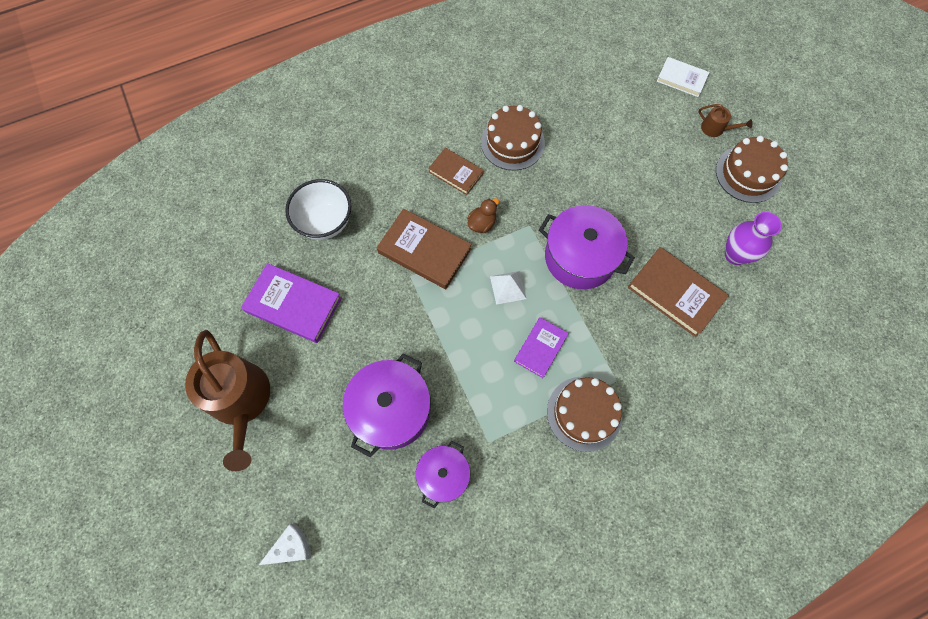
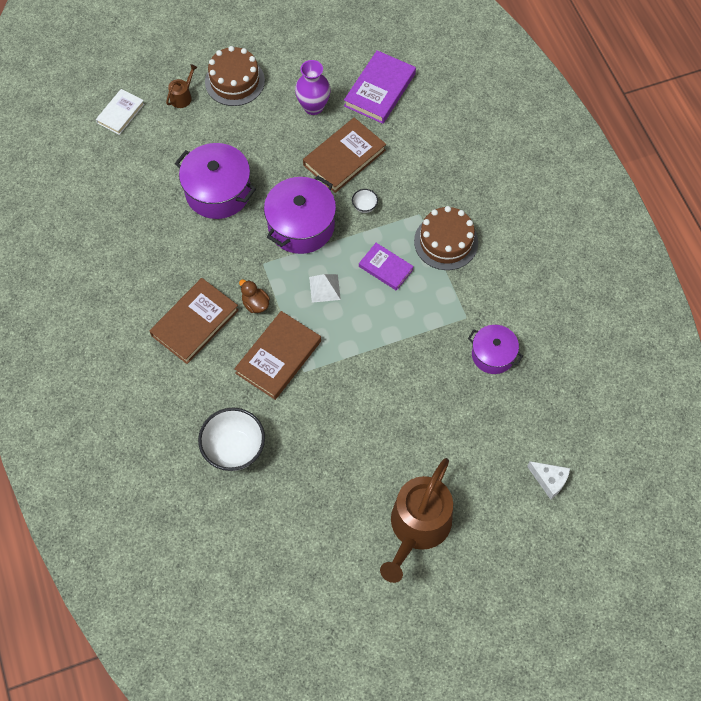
camera: 85 degrees left, 5 degrees down
brown watering can [185,330,270,471] -> brown watering can turned 135 degrees clockwise [380,458,453,583]
purple book [241,263,342,343] -> purple book moved to [344,50,416,124]
white cheese [259,524,311,565] -> white cheese turned 150 degrees clockwise [527,461,570,500]
purple pot [343,353,431,458] -> purple pot moved to [175,143,256,219]
brown book [428,148,484,195] -> brown book [150,278,239,364], size x1.62
brown cake [481,105,545,171] -> none
none -> white bowl [352,189,378,213]

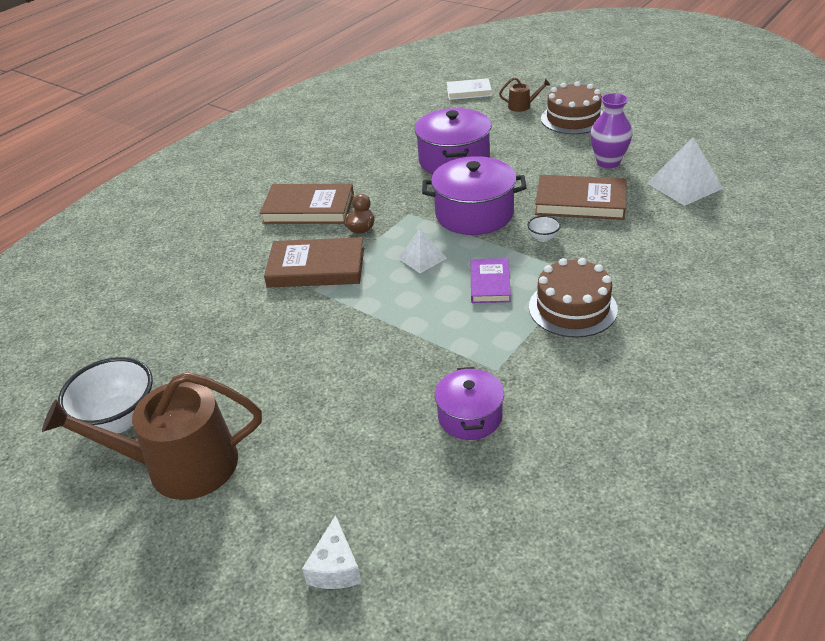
camera: 60 degrees right, 25 degrees down
white bowl [198,408,265,471] -> white bowl moved to [58,357,153,433]
purple book [344,50,416,124] -> white pyramid [647,137,723,206]

